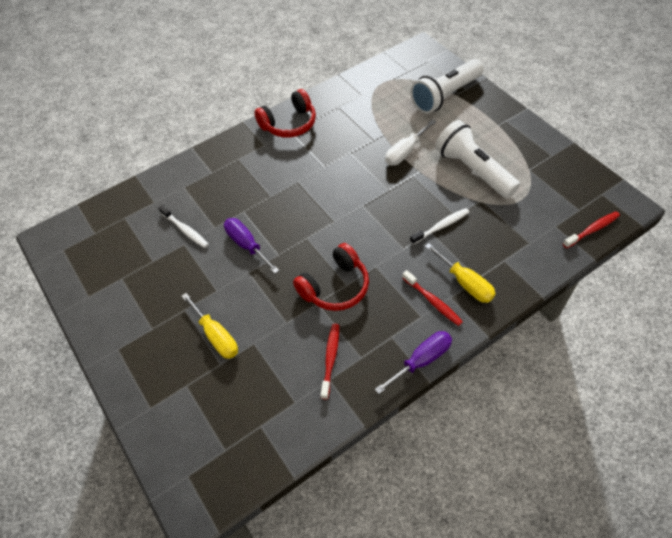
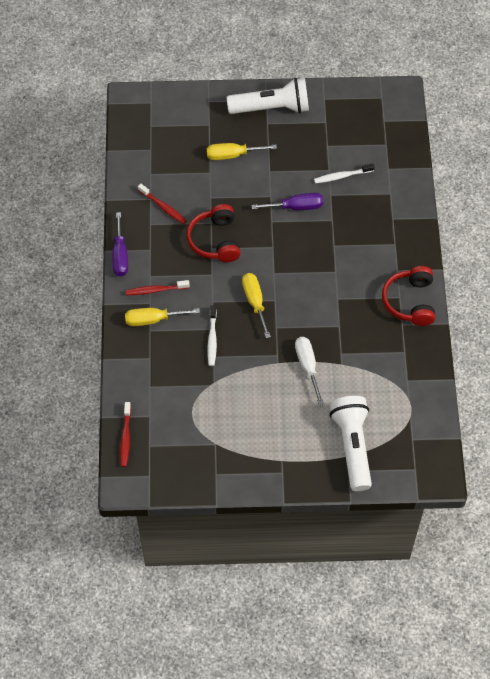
camera: 120 degrees right, 5 degrees up
white flashlight [435,120,520,198] -> white flashlight moved to [227,78,309,114]
none -> yellow screwdriver [242,273,271,338]

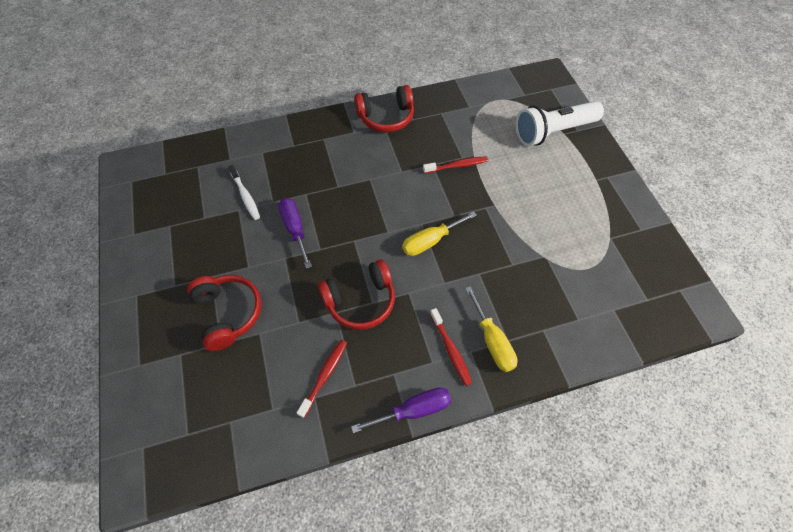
camera: 105 degrees left, 0 degrees up
red toothbrush [120,402,131,467] -> red toothbrush moved to [423,156,488,174]
yellow screwdriver [207,143,277,160] -> red headphones [187,275,262,351]
white toothbrush [207,305,217,366] -> none
white flashlight [227,78,309,114] -> none
white screwdriver [295,337,324,405] -> none

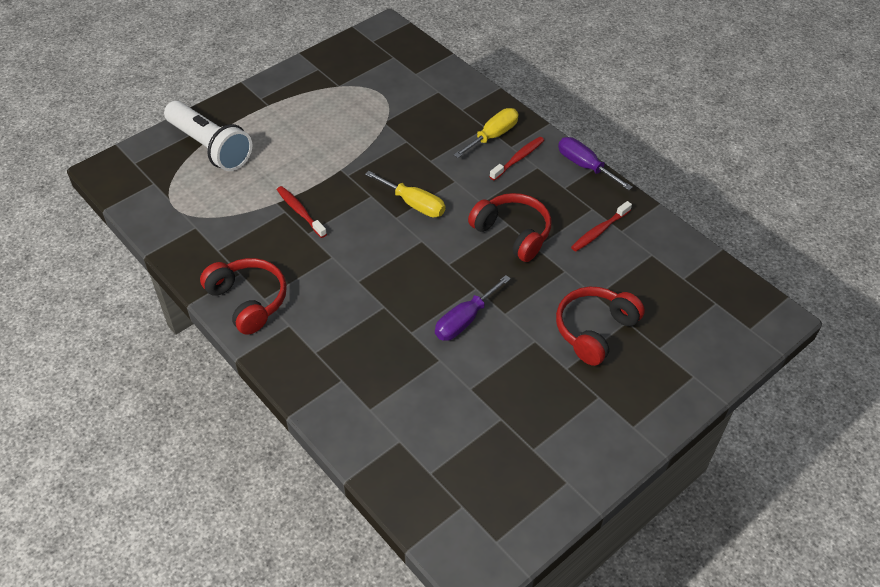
camera: 115 degrees left, 10 degrees down
white toothbrush [228,165,260,220] -> none
red toothbrush [297,340,347,418] -> red toothbrush turned 45 degrees counterclockwise [571,201,632,251]

